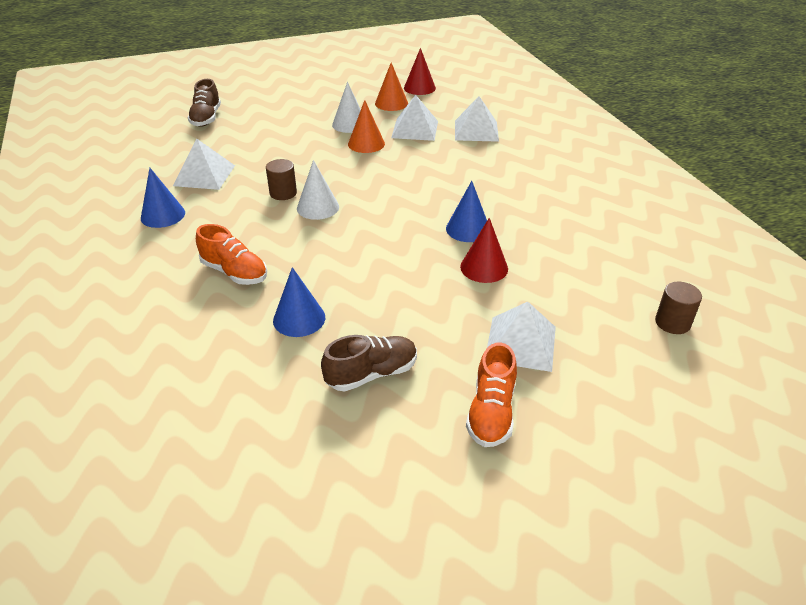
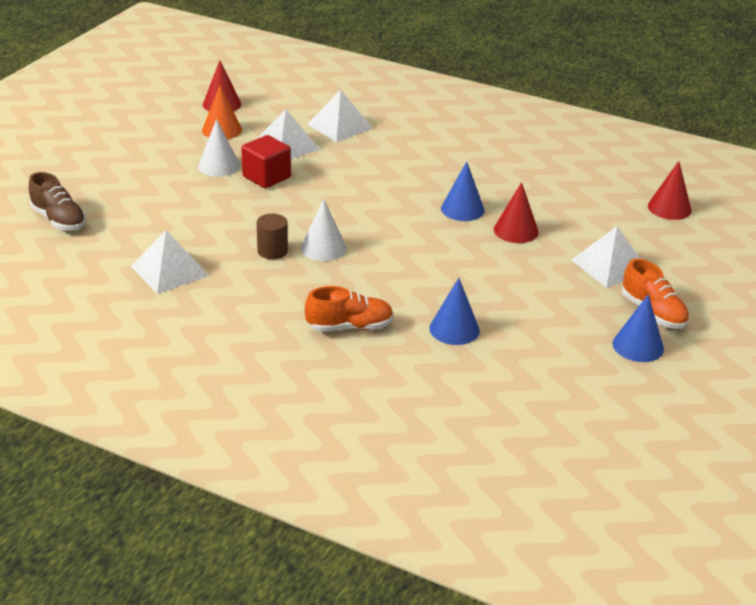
camera: 45 degrees left, 5 degrees down
blue cone [141,168,185,228] -> blue cone moved to [613,294,664,362]
brown shoe [321,335,417,391] -> none
orange cone [348,100,385,153] -> red cube [241,135,291,188]
brown cylinder [655,282,702,334] -> red cone [648,161,691,220]

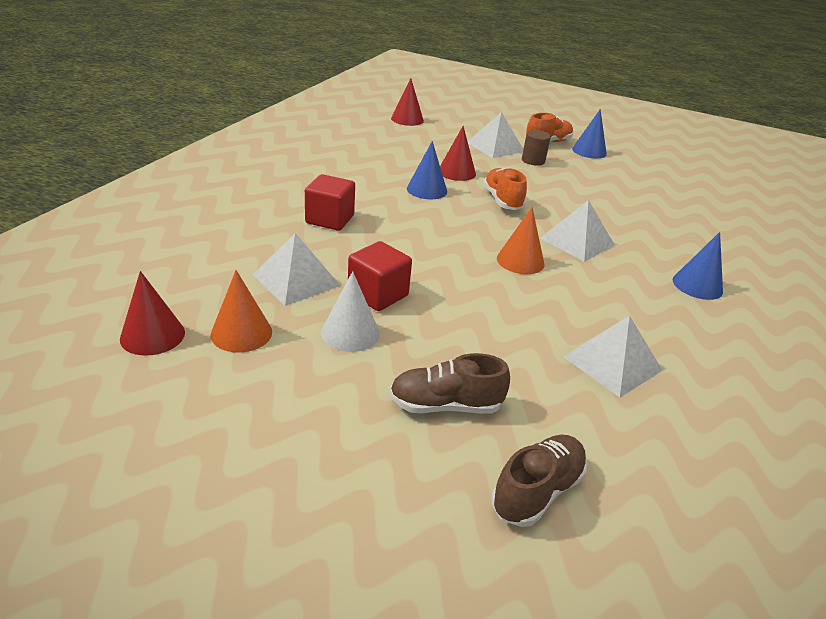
camera: 95 degrees left, 0 degrees up
brown cylinder [257,214,288,259] -> brown cylinder moved to [522,130,551,166]
white cone [300,199,346,261] -> orange cone [497,208,544,274]
orange shoe [305,286,394,332] -> orange shoe moved to [483,168,527,210]
white pyramid [307,90,373,142] -> white pyramid moved to [540,200,615,262]
blue cone [429,278,480,345] -> blue cone moved to [673,232,723,300]
none -> red cube [305,174,355,231]
none -> brown shoe [390,353,510,414]

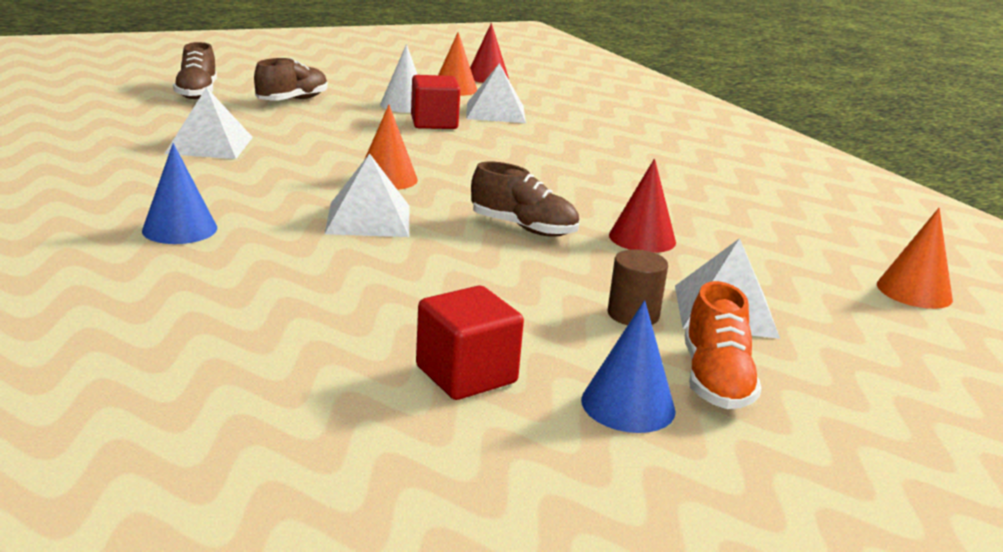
camera: 130 degrees right, 10 degrees down
red cube [305,174,355,231] -> red cube moved to [416,285,524,400]
red cone [391,78,424,126] -> orange cone [877,208,953,309]
blue cone [407,141,447,199] -> none
orange shoe [483,168,527,210] -> brown shoe [471,161,579,237]

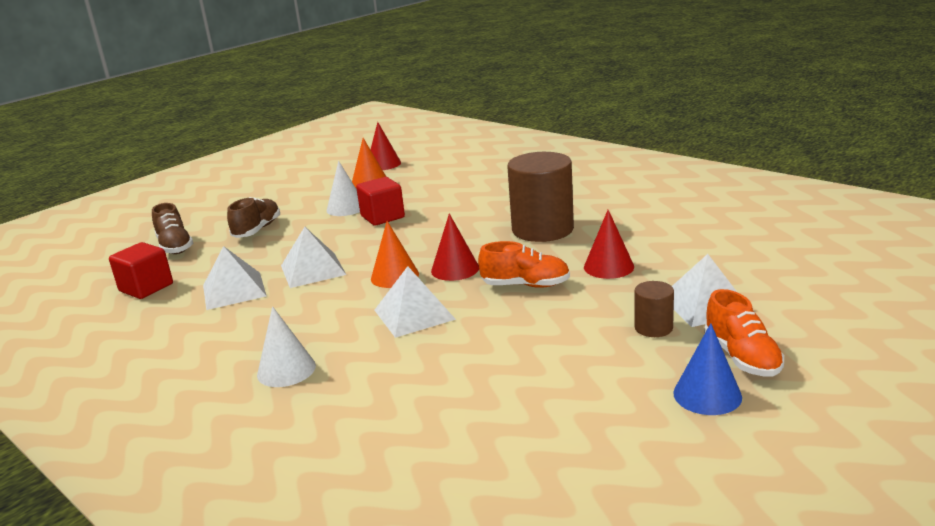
camera: 15 degrees left, 0 degrees up
blue cone [142,143,217,244] -> white cone [257,306,316,387]
red cube [416,285,524,400] -> red cube moved to [109,242,173,299]
white pyramid [466,63,526,123] -> white pyramid moved to [281,227,346,288]
brown shoe [471,161,579,237] -> orange shoe [478,241,570,288]
orange cone [877,208,953,309] -> none
none -> red cone [431,213,479,281]
none -> brown cylinder [507,152,574,242]

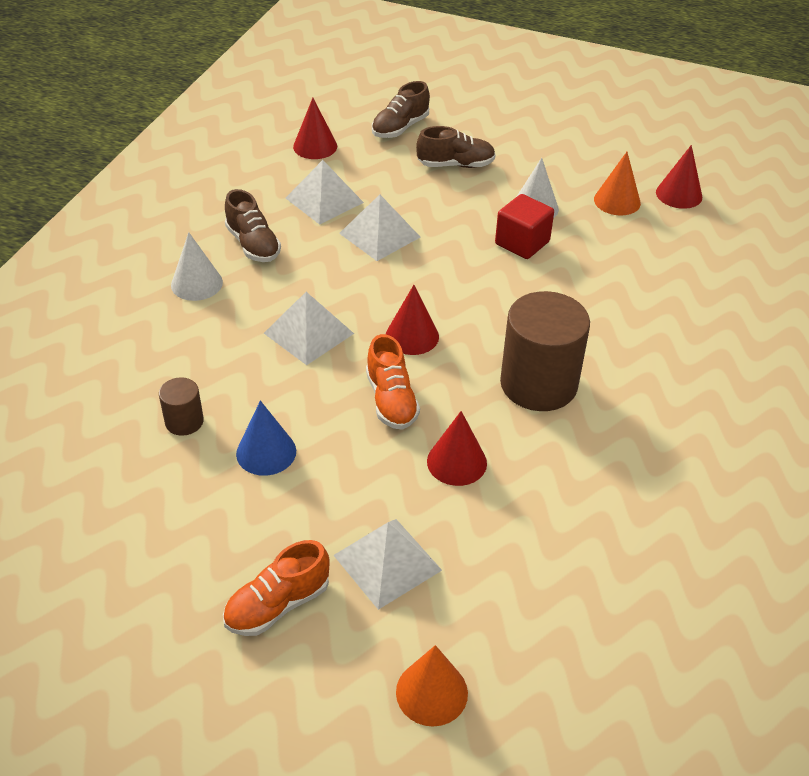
camera: 65 degrees right, 20 degrees up
red cube [109,242,173,299] -> red cone [293,98,337,159]
orange cone [371,221,419,288] -> orange cone moved to [396,645,468,726]
brown cylinder [634,281,674,337] -> brown cylinder moved to [159,377,204,436]
blue cone [673,323,742,415] -> blue cone moved to [236,401,296,476]
none -> brown shoe [225,189,281,262]

